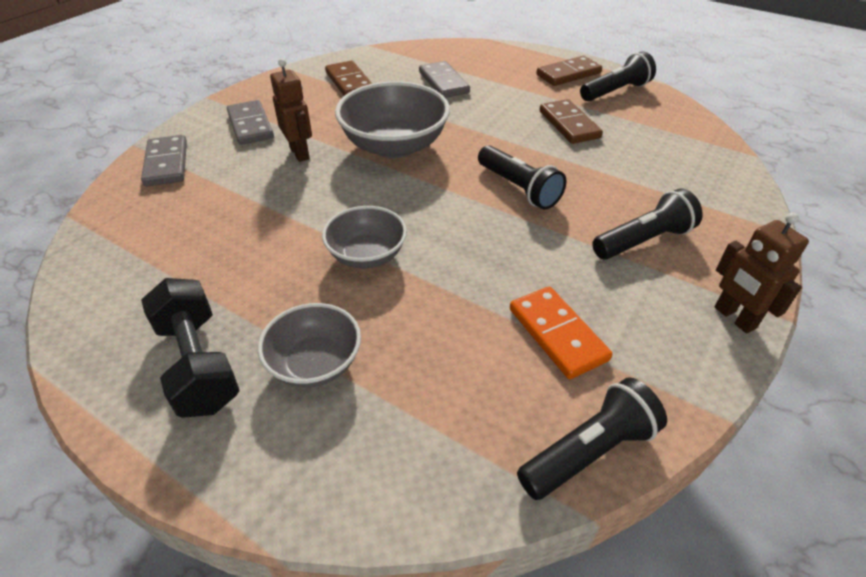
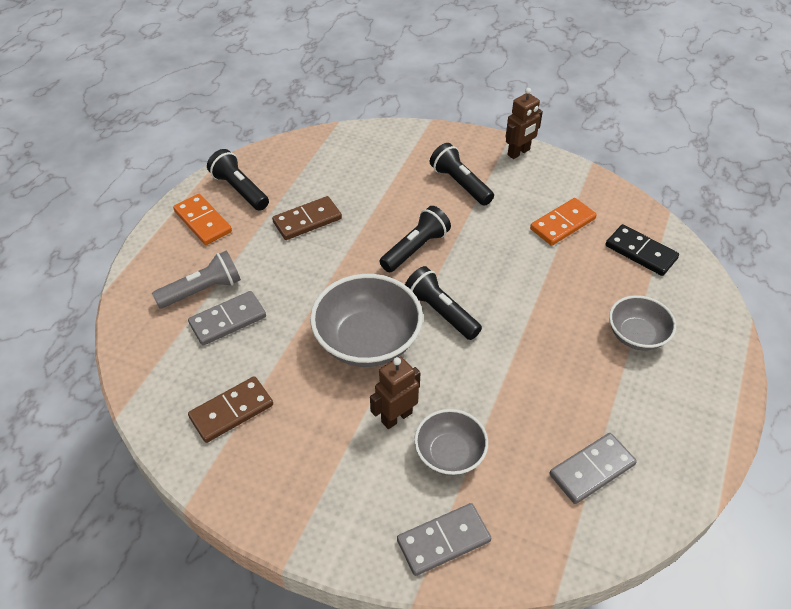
camera: 100 degrees left, 5 degrees up
black dumbbell [141,278,240,418] -> none
grey domino [227,100,274,145] -> grey domino moved to [549,433,637,504]
grey bowl [322,206,407,268] -> grey bowl moved to [414,409,488,476]
black flashlight [517,377,667,500] -> black flashlight moved to [405,266,482,340]
brown domino [536,56,602,86] -> orange domino [173,194,232,245]
none -> grey flashlight [152,250,241,308]
none -> black domino [606,224,679,276]

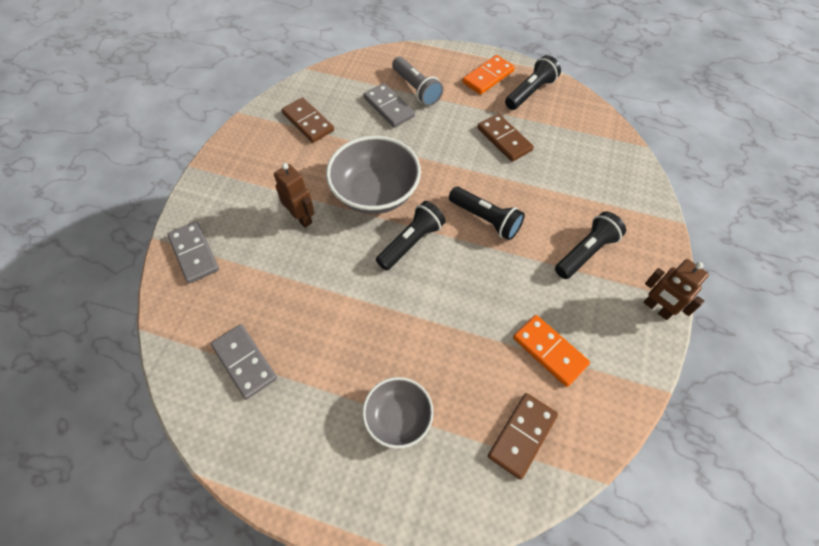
camera: 85 degrees right, 10 degrees up
grey bowl [414,409,488,476] -> none
black domino [606,224,679,276] -> brown domino [488,393,558,480]

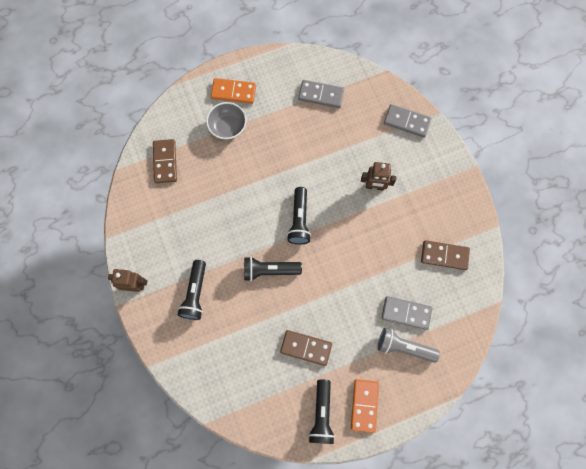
camera: 140 degrees right, 15 degrees up
grey bowl [326,136,421,214] -> none
orange domino [513,315,590,387] -> orange domino moved to [211,78,256,104]

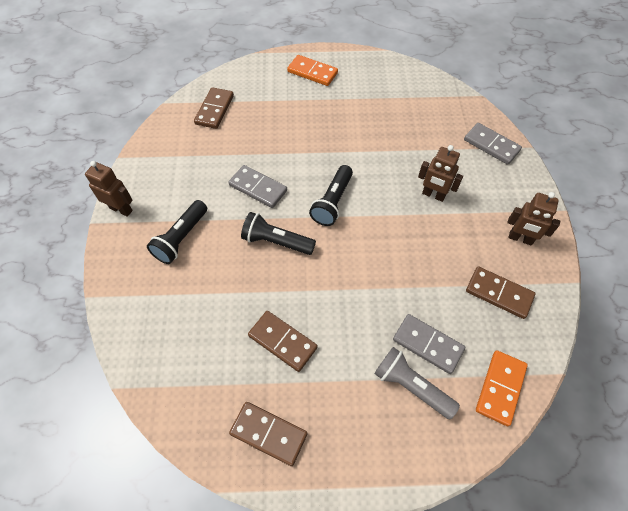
camera: 20 degrees right, 15 degrees down
grey bowl [206,102,247,140] -> none
grey domino [298,80,344,108] -> grey domino moved to [229,165,287,208]
black flashlight [308,380,335,444] -> brown domino [229,402,307,466]
orange domino [351,379,379,433] -> orange domino moved to [476,351,528,426]
none -> brown robot [507,192,560,245]

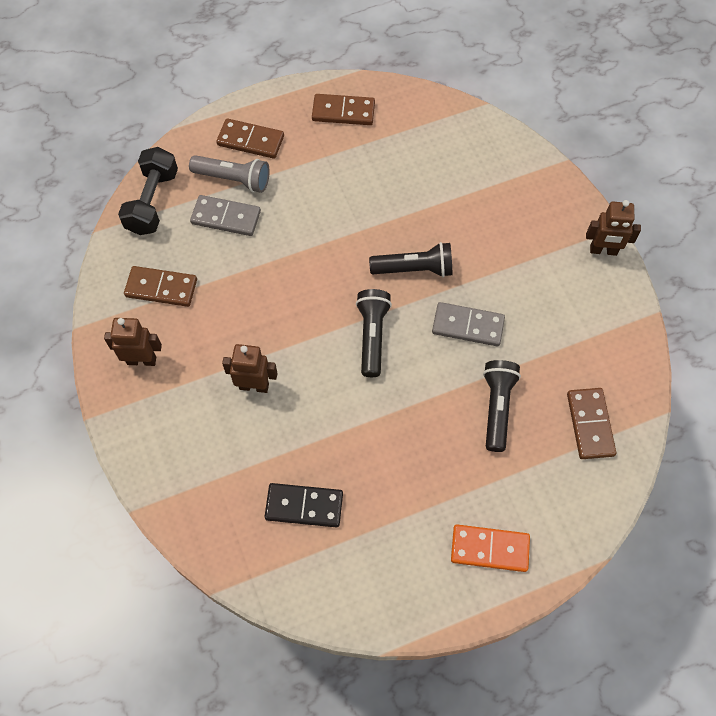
camera: 160 degrees right, 5 degrees up
black flashlight [147,200,207,264] -> black flashlight moved to [483,360,521,452]
brown domino [248,311,318,372] -> brown domino moved to [216,118,284,159]
grey domino [464,123,522,165] -> none
orange domino [476,351,528,426] -> black dumbbell [118,147,178,235]
none -> black domino [265,483,343,527]

